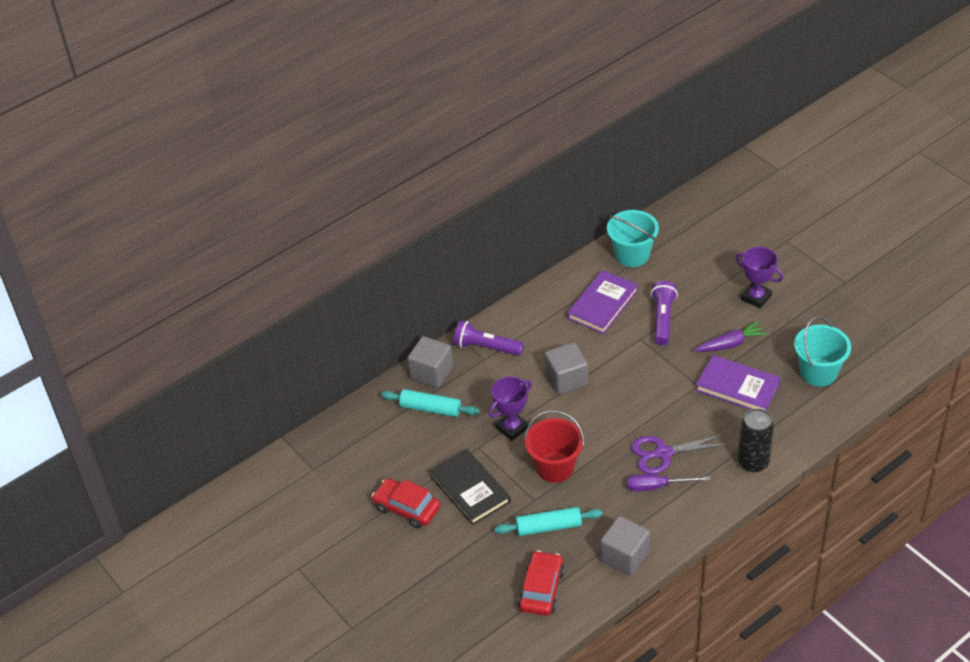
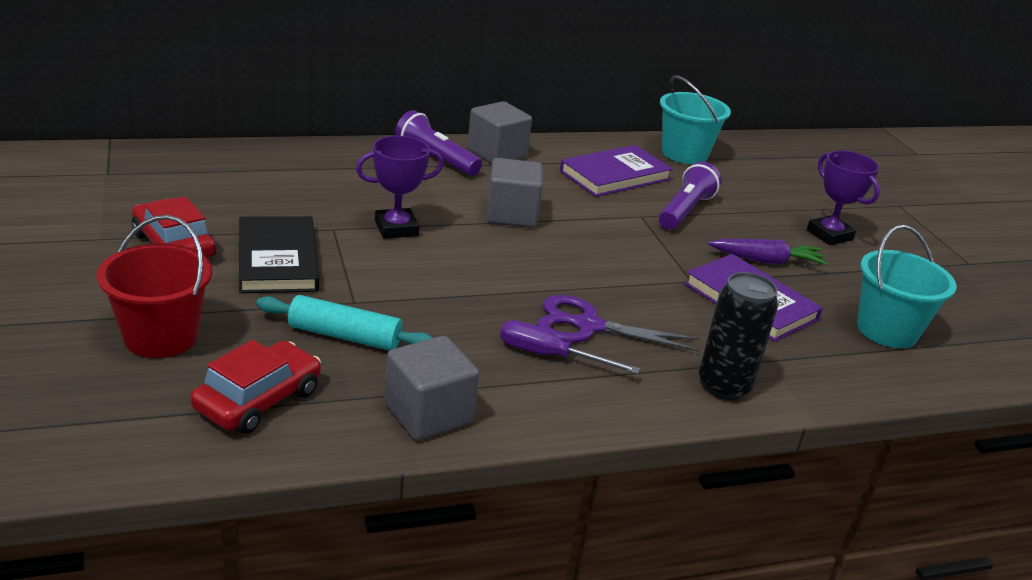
camera: 15 degrees right, 15 degrees down
turquoise rolling pin [381,389,479,417] -> none
grey cube [407,336,453,388] -> grey cube moved to [467,101,532,164]
red bucket [524,410,584,483] -> red bucket moved to [97,215,212,358]

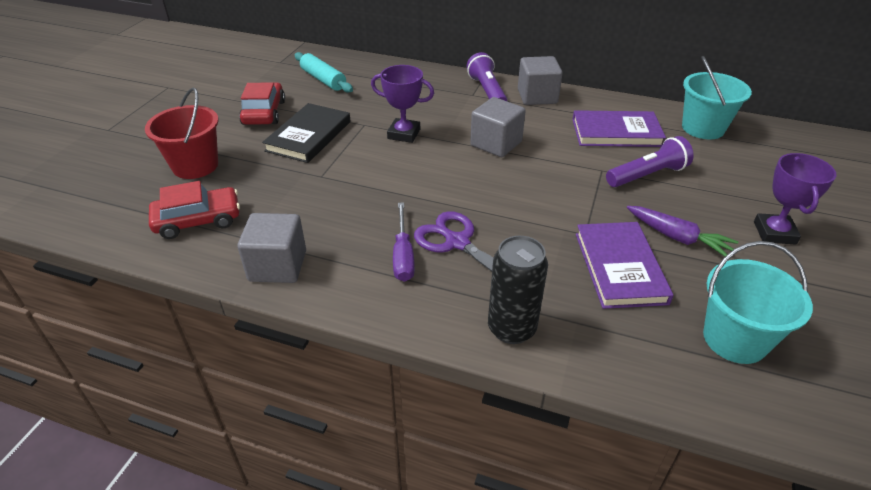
camera: 40 degrees right, 10 degrees up
turquoise rolling pin [256,295,433,351] -> turquoise rolling pin moved to [295,52,353,93]
purple screwdriver [500,320,640,374] -> purple screwdriver turned 150 degrees counterclockwise [393,202,415,282]

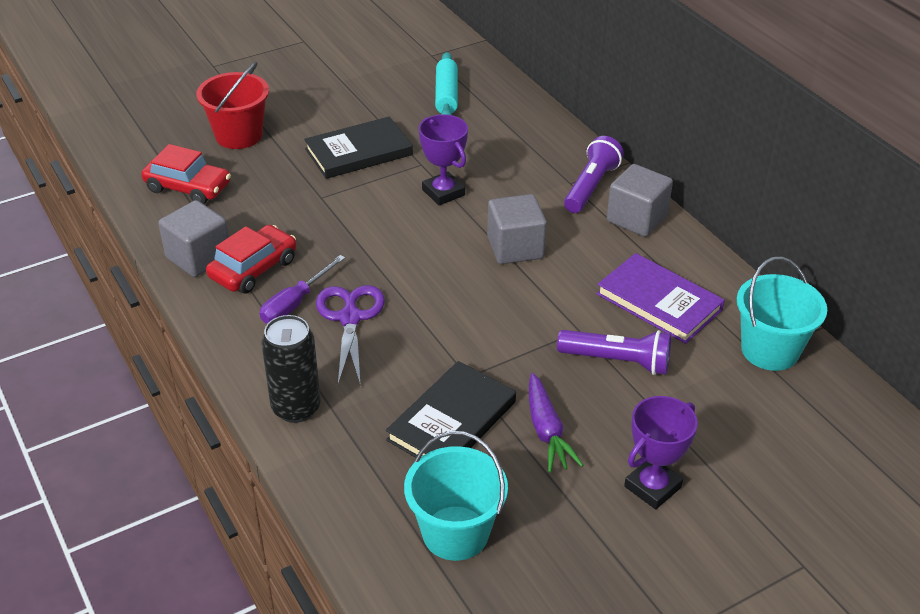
camera: 40 degrees right, 0 degrees up
red car [239,82,285,125] -> red car moved to [206,225,296,293]
purple book [576,222,674,309] -> black book [386,361,516,458]

